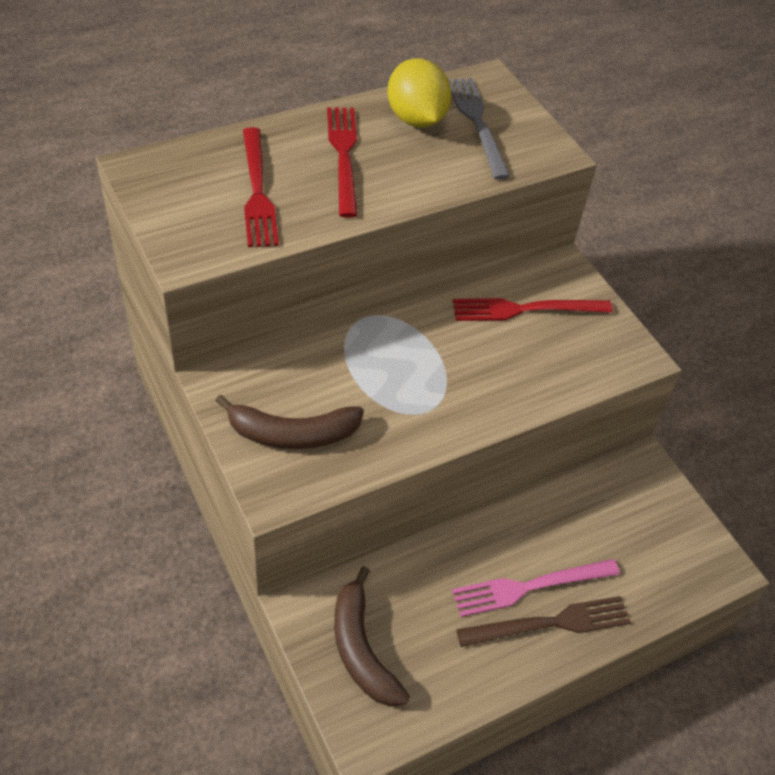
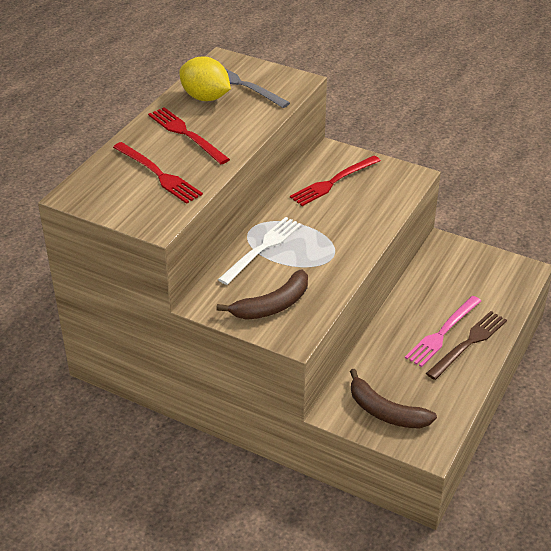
camera: 30 degrees left, 10 degrees down
none -> white fork [218,217,302,285]

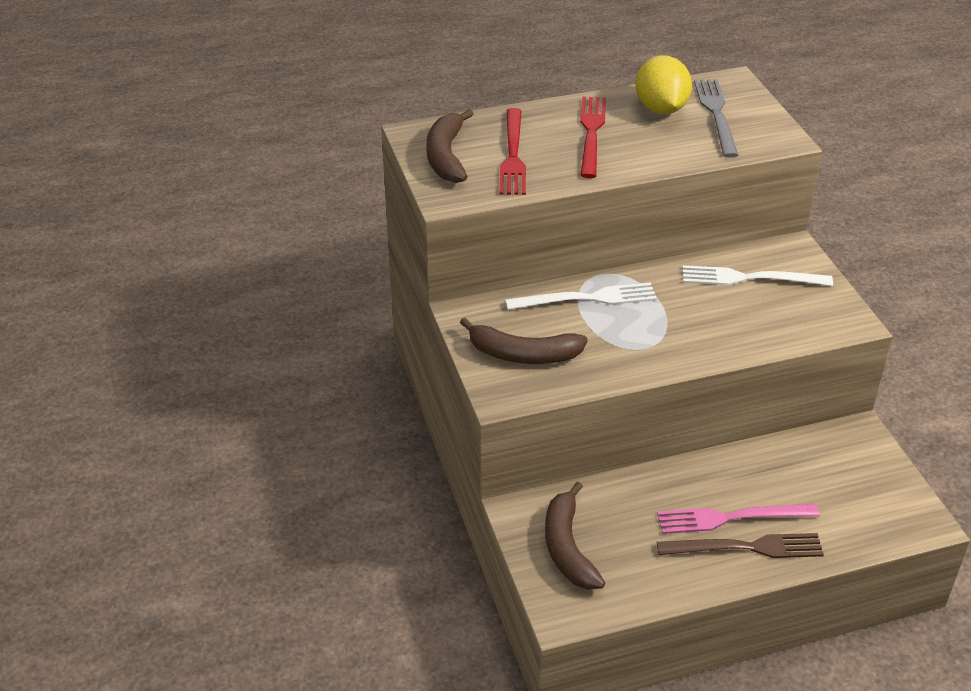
camera: 45 degrees right, 0 degrees up
red fork [290,156,381,206] -> white fork [683,265,833,286]
none -> brown banana [426,109,474,183]

